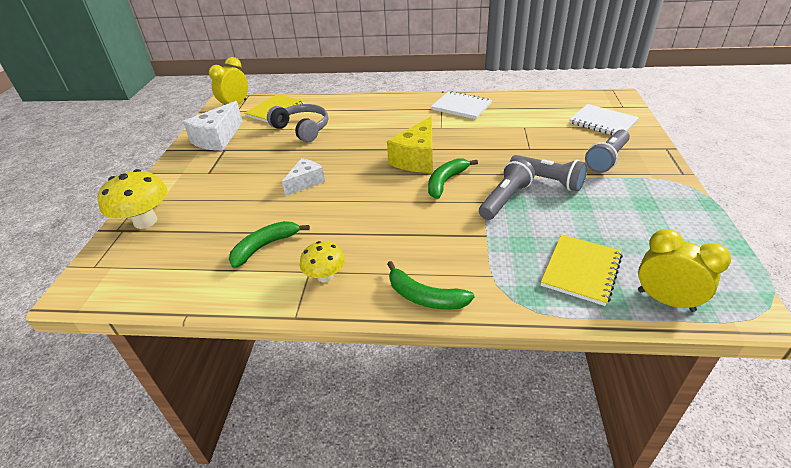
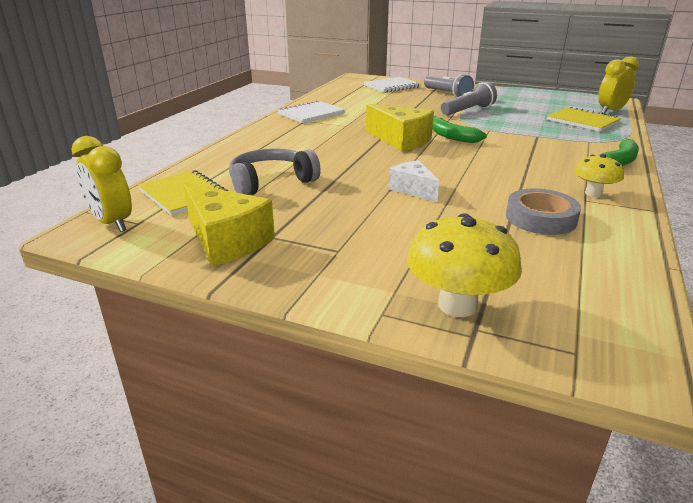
camera: 75 degrees left, 10 degrees down
white cheese [183,101,243,151] -> yellow cheese [183,183,275,266]
green banana [229,221,310,268] -> grey tape [506,188,581,235]
grey flashlight [479,158,535,220] -> none

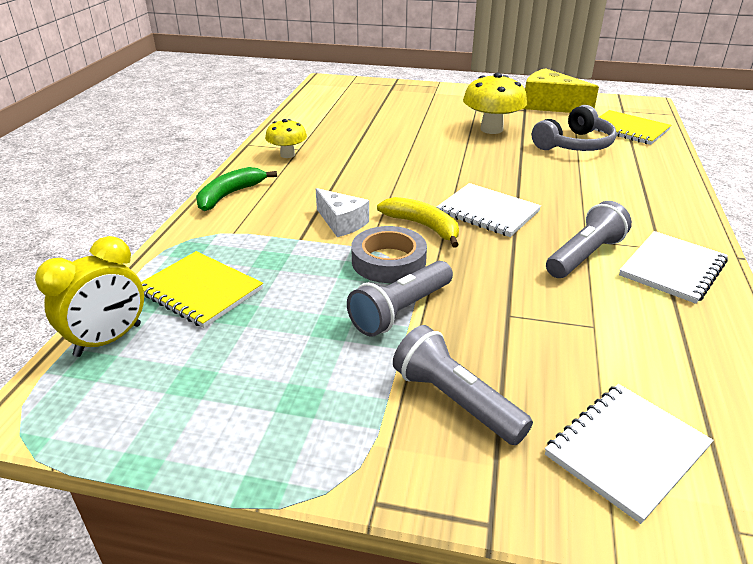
camera: 170 degrees right, 5 degrees up
yellow clock [71,136,132,232] -> none
yellow cheese [366,104,434,152] -> white notebook [436,183,541,237]
white cheese [388,160,439,202] -> white cheese moved to [316,188,369,237]
yellow mushroom [407,213,522,317] -> yellow mushroom moved to [463,73,527,134]
green banana [432,116,487,143] -> yellow banana [377,197,459,248]
grey tape [506,188,581,235] -> grey tape moved to [351,226,427,283]
none -> grey flashlight [546,201,632,278]

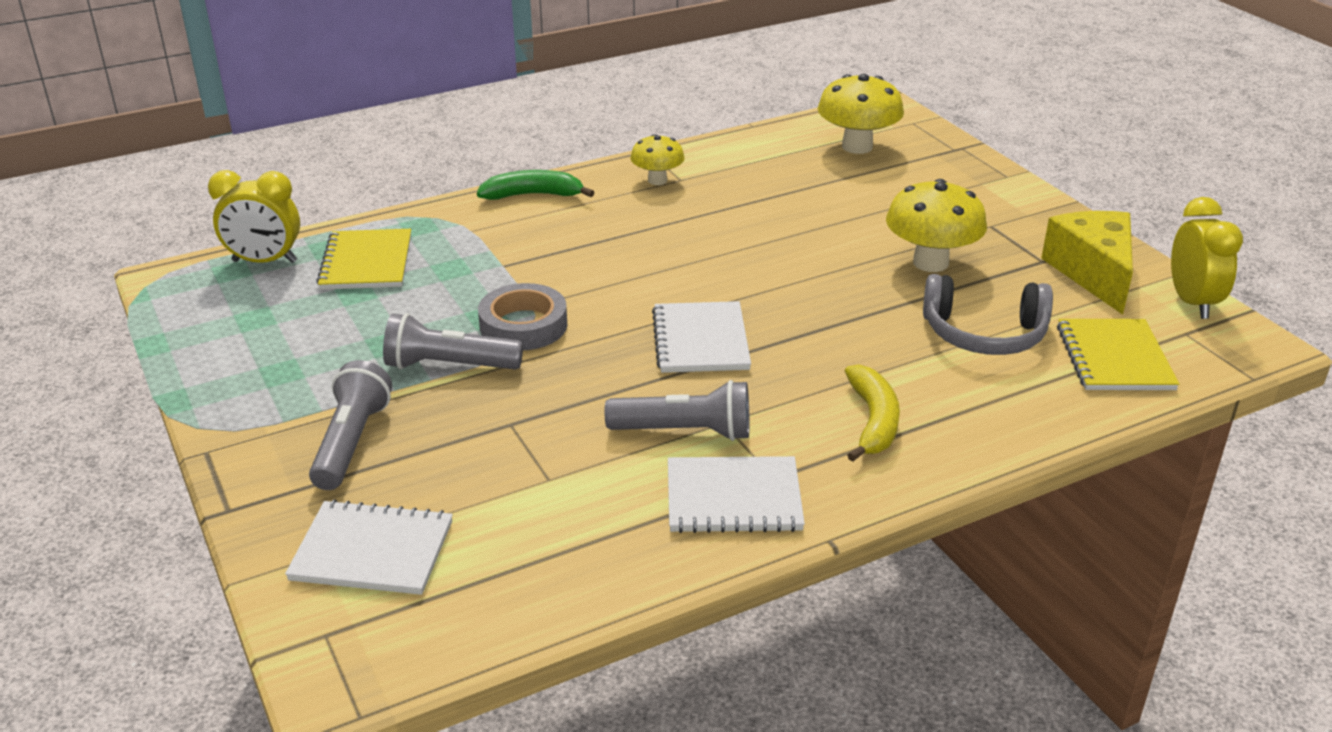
camera: 50 degrees right, 0 degrees up
white cheese [316,188,369,237] -> none
yellow banana [377,197,459,248] -> yellow banana moved to [845,364,900,462]
none -> yellow mushroom [818,74,904,154]
none -> yellow clock [1171,197,1243,319]

